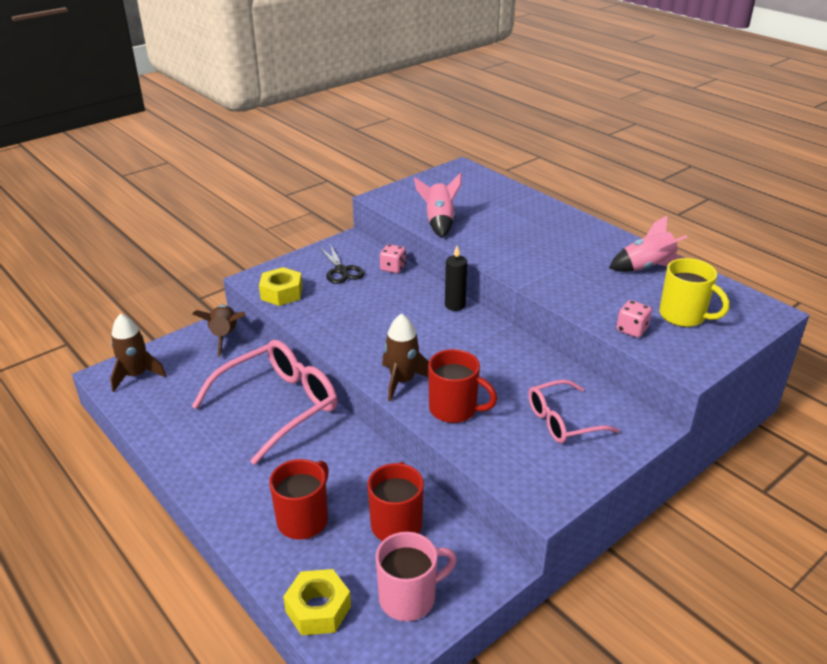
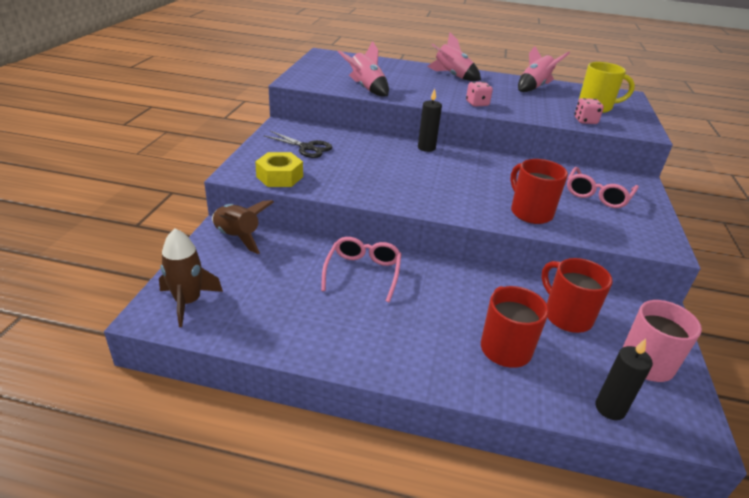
camera: 40 degrees left, 0 degrees up
pink glasses [191,340,337,465] -> pink glasses [321,237,401,302], size x0.58
yellow nut [283,569,351,635] -> black candle [596,339,653,420]
pink dice [380,244,406,273] -> pink dice moved to [466,82,493,106]
brown rocket [382,314,429,401] -> none
red mug [428,349,497,423] -> red mug turned 105 degrees counterclockwise [510,159,568,224]
none -> pink rocket [427,33,481,81]

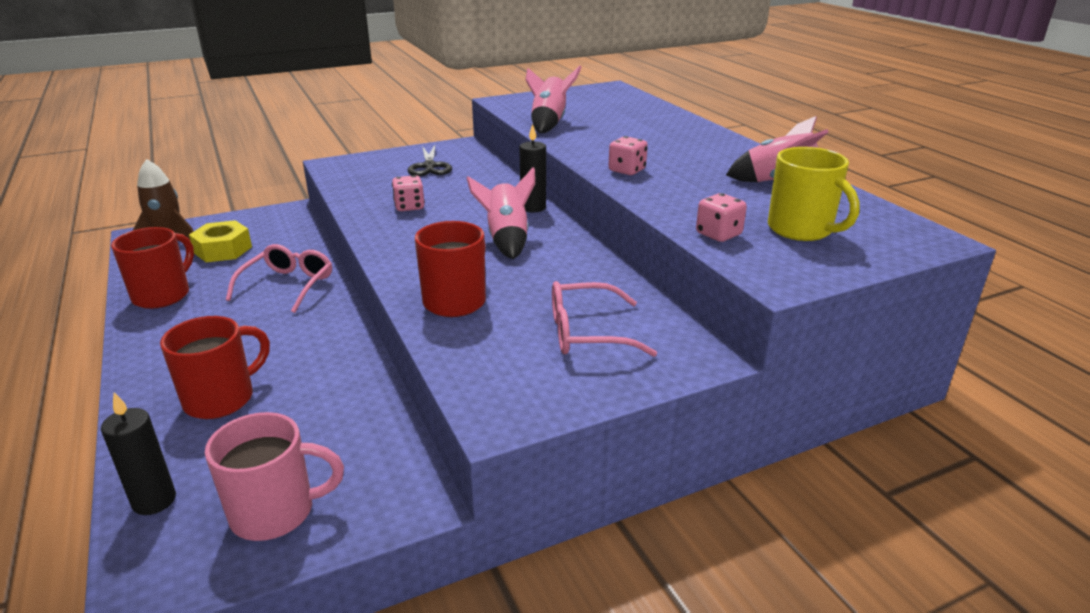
camera: 55 degrees right, 5 degrees down
brown rocket [212,200,274,254] -> none
yellow nut [255,152,303,187] -> yellow nut moved to [189,220,252,262]
pink glasses [321,237,401,302] -> pink glasses turned 45 degrees counterclockwise [226,244,332,313]
pink rocket [427,33,481,81] -> pink rocket moved to [467,167,535,259]
red mug [541,258,613,333] -> red mug moved to [111,227,194,309]
none -> pink dice [392,175,425,211]

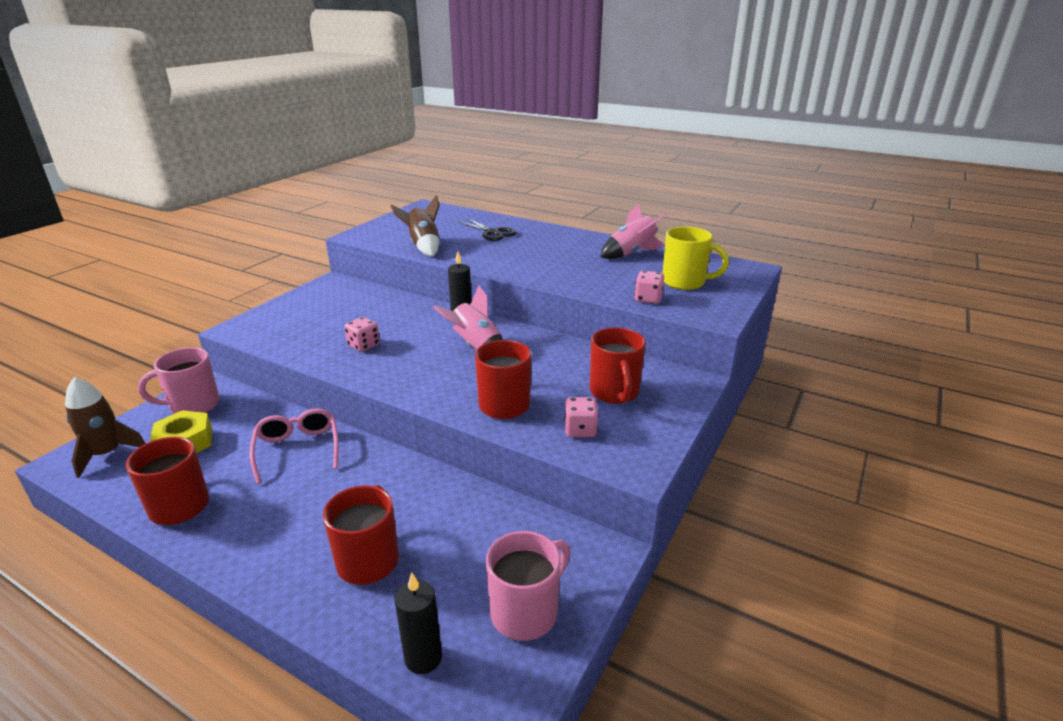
camera: 35 degrees left, 0 degrees up
black scissors [408,145,452,176] -> black scissors moved to [458,218,517,241]
pink rocket [526,66,582,133] -> brown rocket [391,195,439,256]
pink glasses [552,281,657,357] -> red mug [590,328,646,404]
pink dice [608,136,648,175] -> pink dice moved to [564,397,599,437]
none -> pink mug [138,347,220,414]

